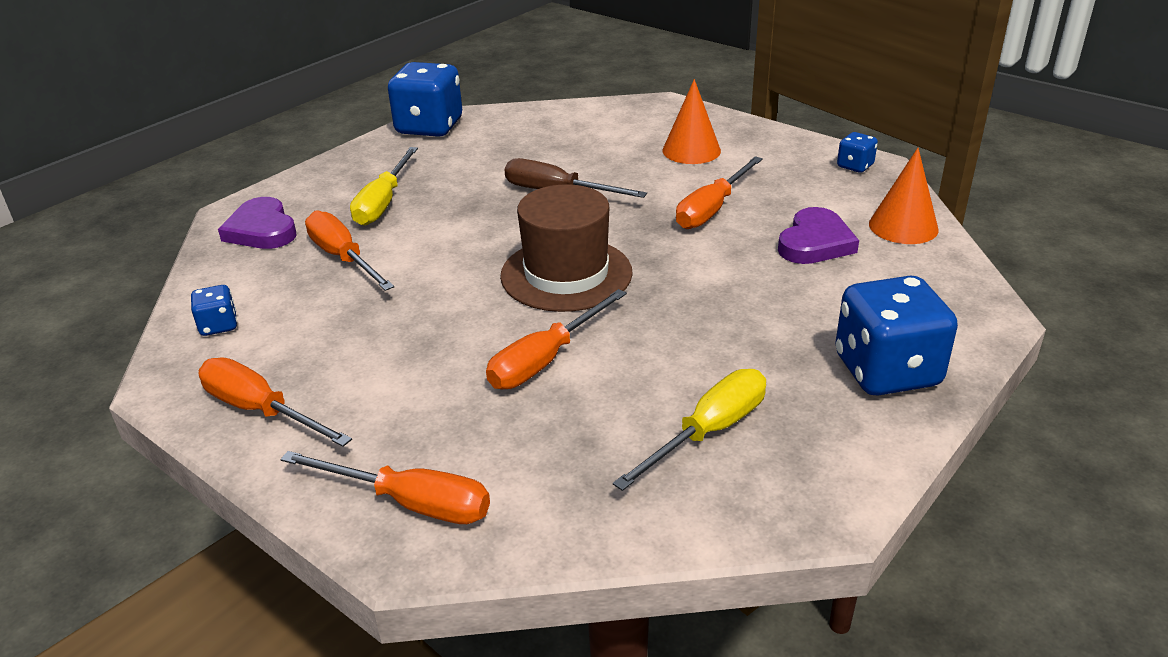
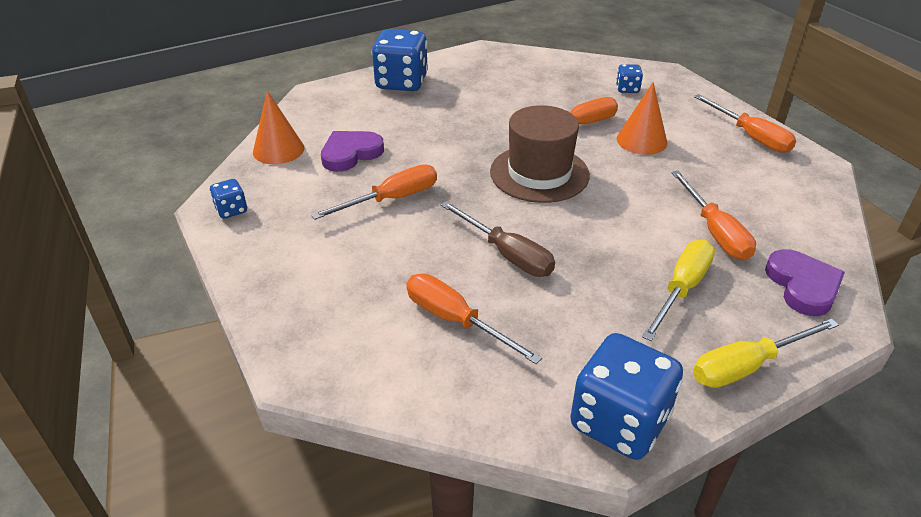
camera: 160 degrees left, 5 degrees up
blue dice [191,285,237,336] -> blue dice moved to [616,64,643,93]
orange screwdriver [281,451,490,524] -> orange screwdriver moved to [406,274,542,364]
yellow screwdriver [613,369,766,491] -> yellow screwdriver moved to [693,319,839,388]
orange cone [662,79,721,164] -> orange cone moved to [617,82,667,155]

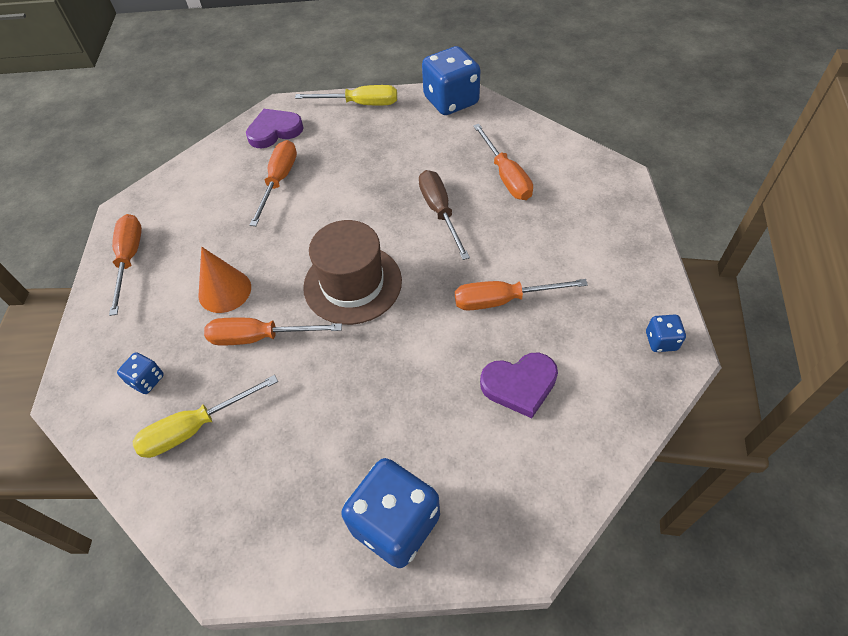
camera: 150 degrees left, 15 degrees up
orange cone [253,91,305,164] -> none
yellow screwdriver [642,240,715,341] -> yellow screwdriver moved to [133,375,278,458]
purple heart [765,249,845,316] -> purple heart turned 45 degrees clockwise [246,109,303,148]

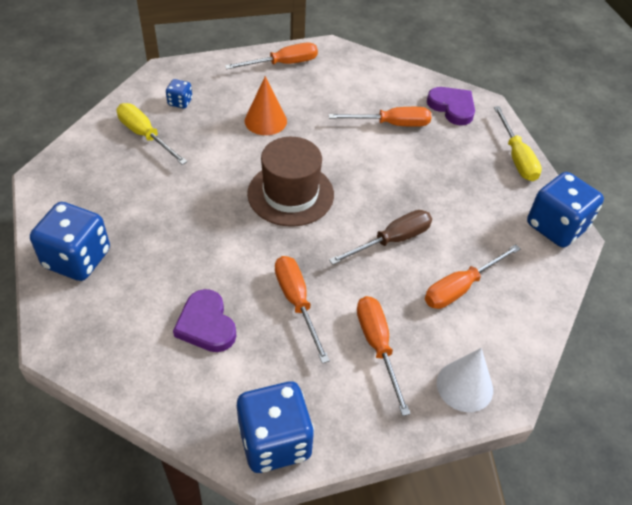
camera: 70 degrees right, 5 degrees down
orange screwdriver [204,318,342,346] -> orange screwdriver moved to [357,296,410,416]
blue dice [646,314,686,352] -> blue dice [237,382,314,473], size x2.13
none -> white cone [437,348,493,412]

